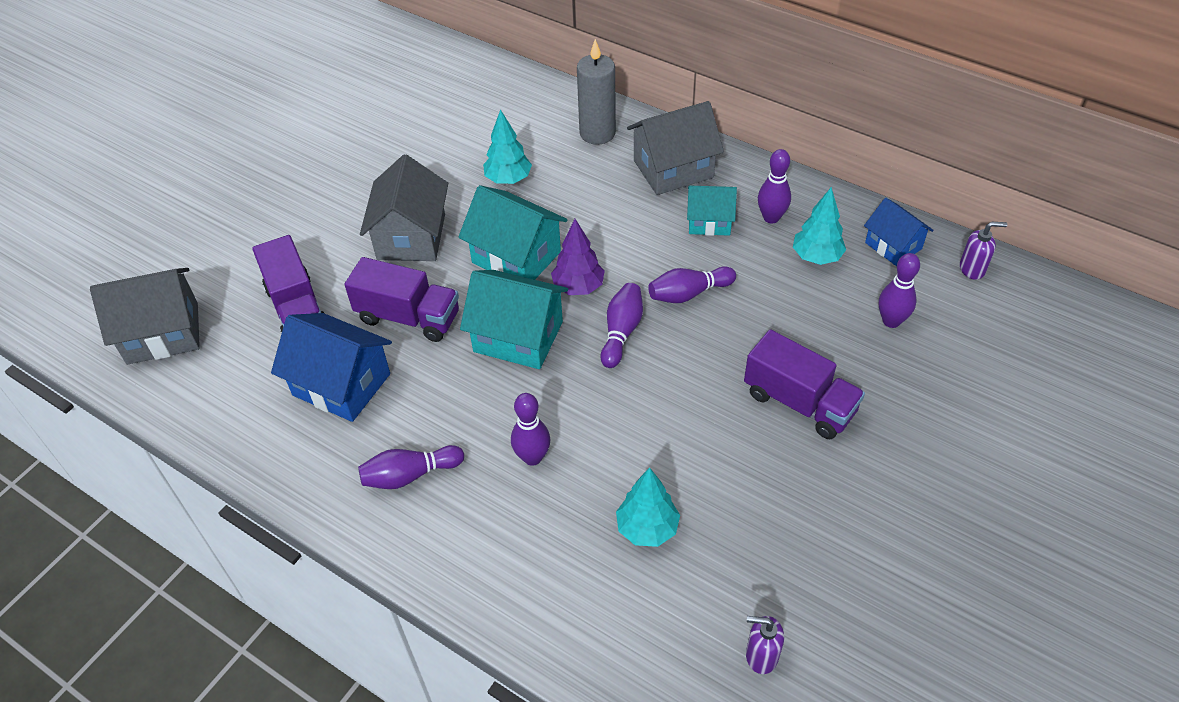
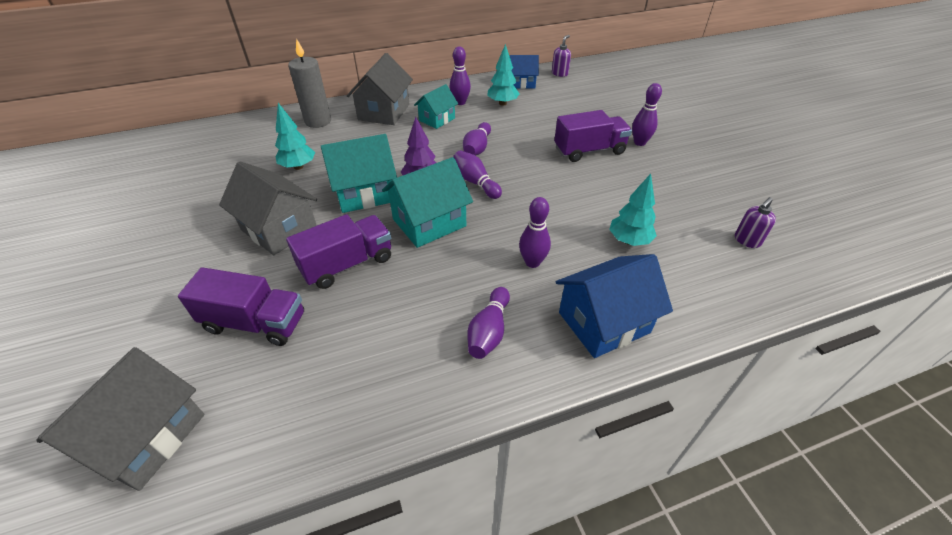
camera: 55 degrees left, 5 degrees down
blue house [271,313,392,422] -> blue house moved to [556,254,673,358]
purple bowling pin [879,253,920,328] -> purple bowling pin moved to [632,83,662,146]

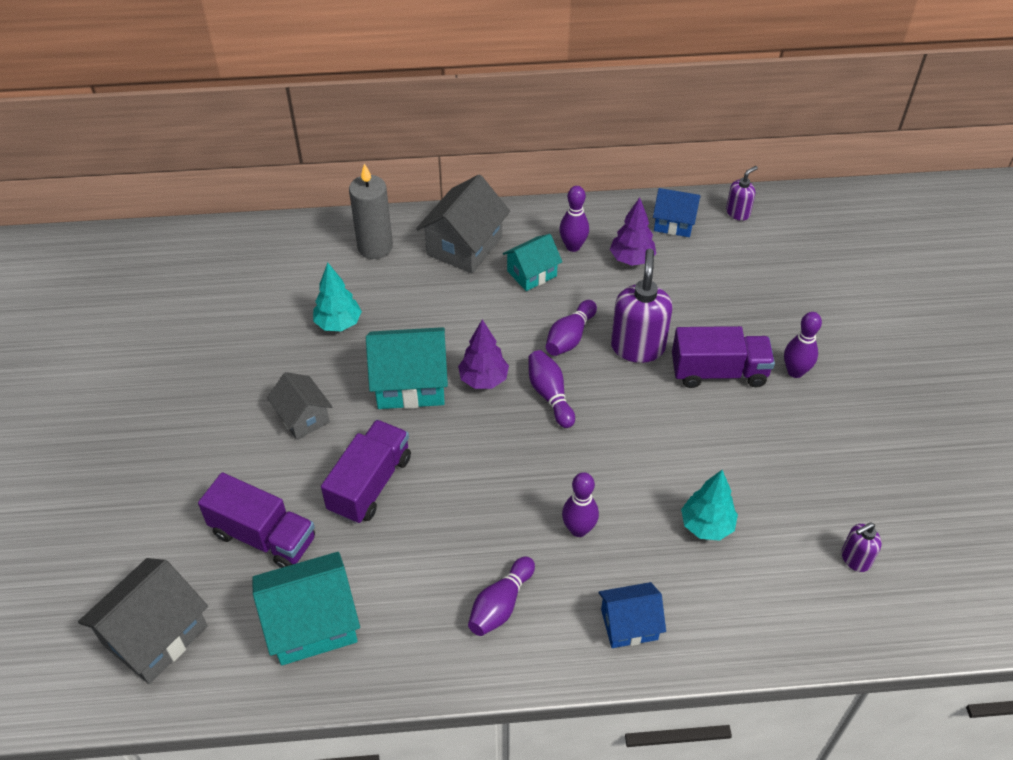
camera: 15 degrees right, 5 degrees up
grey house [219,161,317,255] -> grey house [267,372,333,440], size x0.62
purple truck [286,214,391,289] -> purple truck turned 45 degrees counterclockwise [321,420,411,524]
turquoise house [382,157,473,248] -> turquoise house moved to [252,552,360,665]
turquoise tree [488,44,520,106] -> purple tree [610,197,656,266]
blue house [556,254,673,358] -> blue house [598,582,666,648], size x0.62
none -> purple soap dispenser [611,249,673,363]

